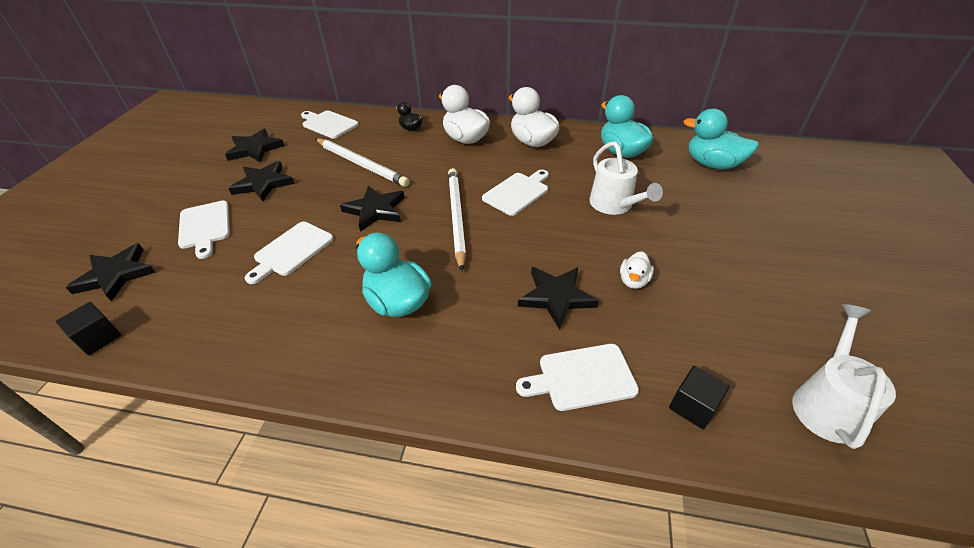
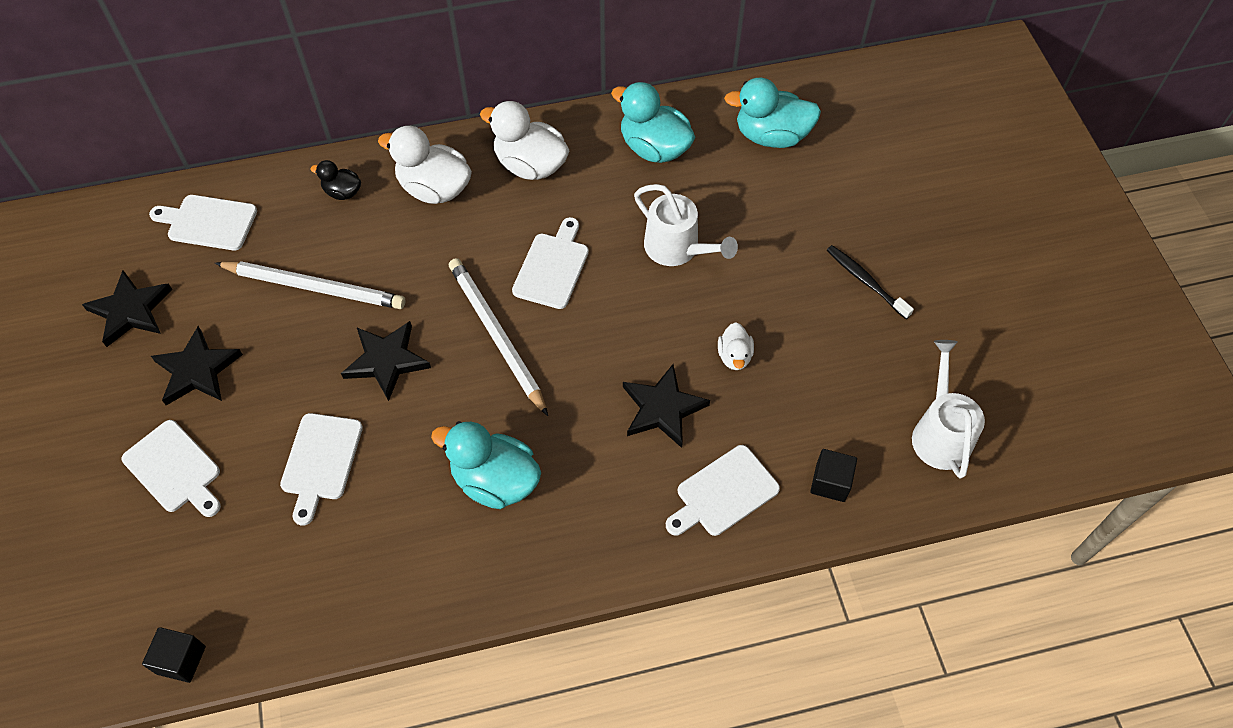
camera: 25 degrees left, 15 degrees up
black star [66,243,156,302] -> none
none -> black toothbrush [827,245,914,319]

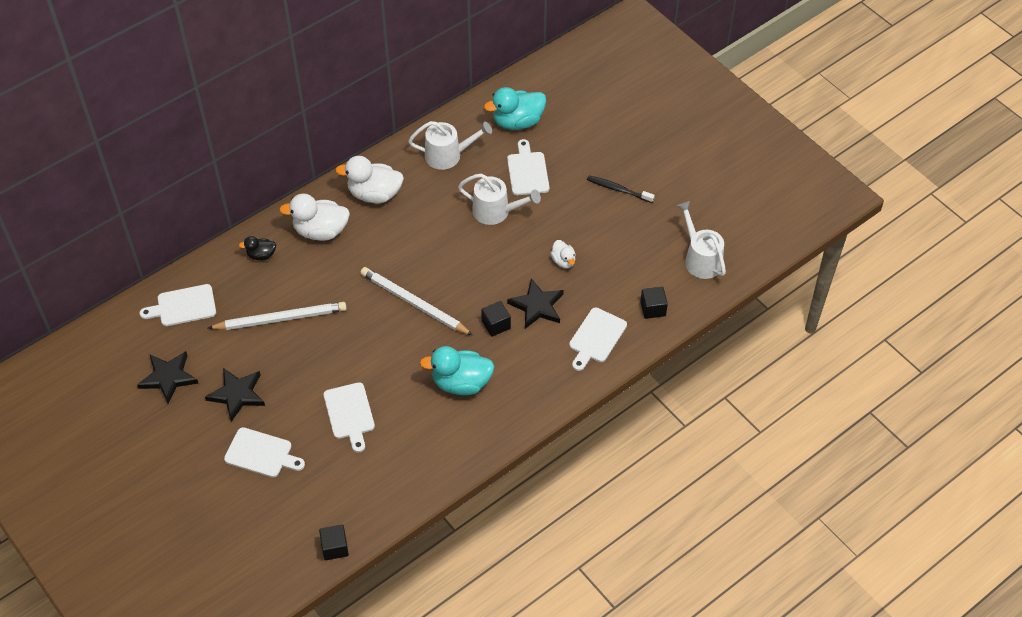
camera: 25 degrees left, 5 degrees down
black star [341,321,431,401] -> none
white cutting board [512,217,589,309] -> white cutting board moved to [507,139,549,195]
turquoise duck [611,82,695,163] -> white watering can [408,121,492,170]
none -> black cube [481,301,511,337]

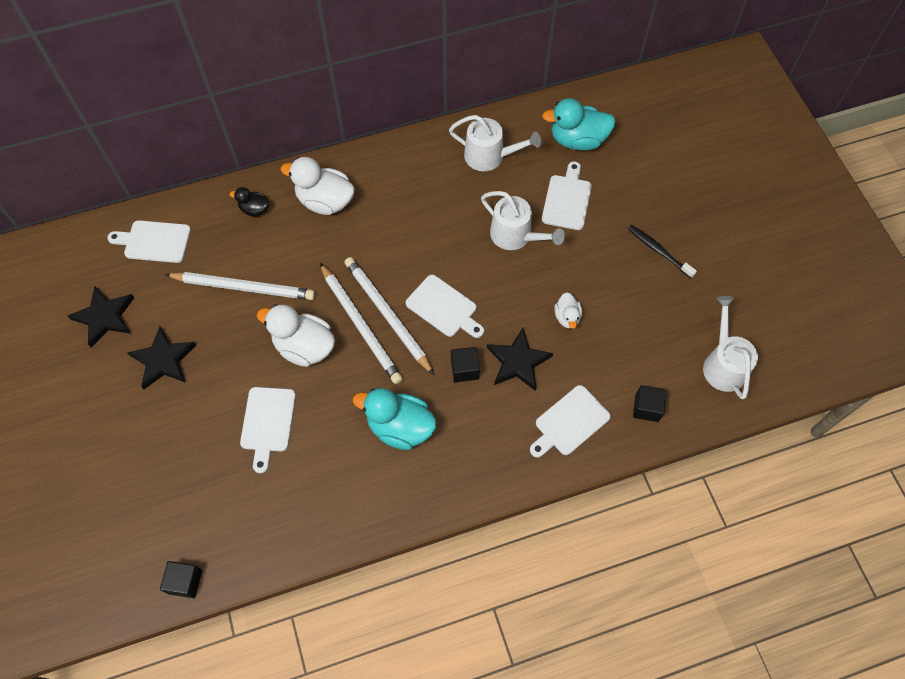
camera: 20 degrees right, 10 degrees up
white cutting board [224,427,305,478] -> white cutting board moved to [406,275,484,338]
white duck [335,156,404,203] -> white duck moved to [257,304,335,367]
none -> white pencil [320,263,403,384]

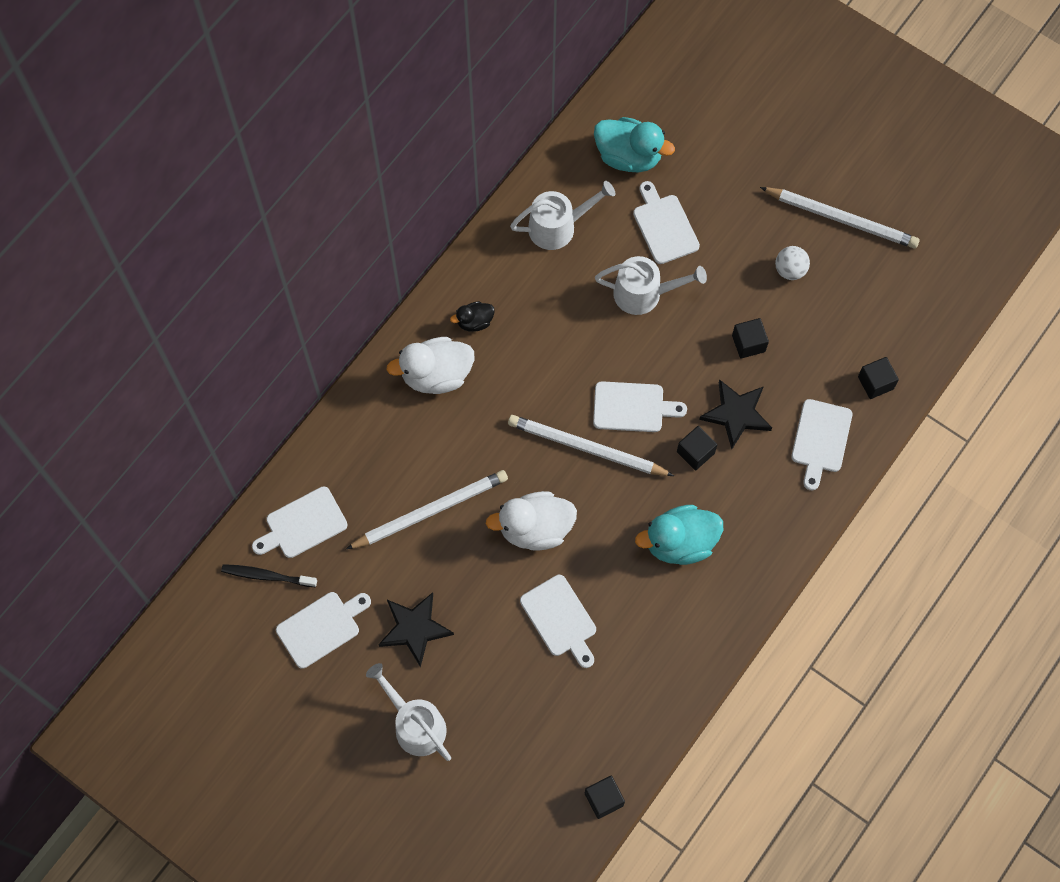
camera: 35 degrees left, 5 degrees up
black star [68,286,134,347] -> white cutting board [276,592,371,669]
black duck [230,187,270,217] -> black duck moved to [450,301,495,331]
white pencil [320,263,403,384] -> white pencil moved to [760,187,920,249]
turquoise duck [542,98,616,151] -> turquoise duck turned 120 degrees counterclockwise [594,117,675,172]
white duck [554,292,582,329] -> black cube [732,318,769,359]
black toothbrush [628,225,697,278] -> black toothbrush moved to [221,564,317,587]
white watering can [703,296,758,399] -> white watering can moved to [366,663,451,761]
none -> white ball [775,246,810,280]

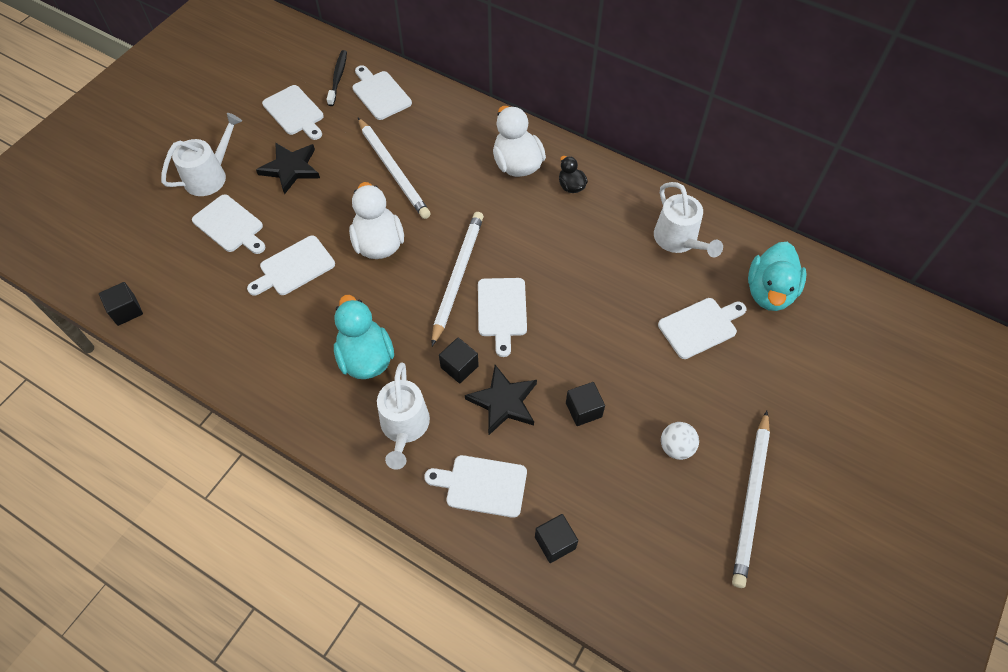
camera: 85 degrees right, 10 degrees down
white watering can [595,256,707,315] -> white watering can moved to [377,363,430,470]
none -> white cutting board [192,194,265,254]

